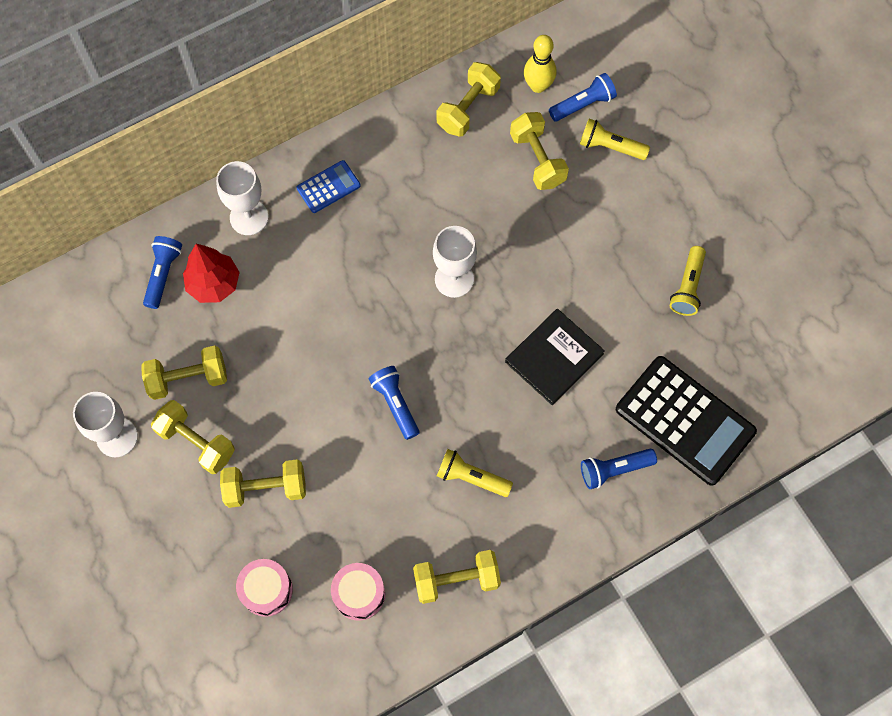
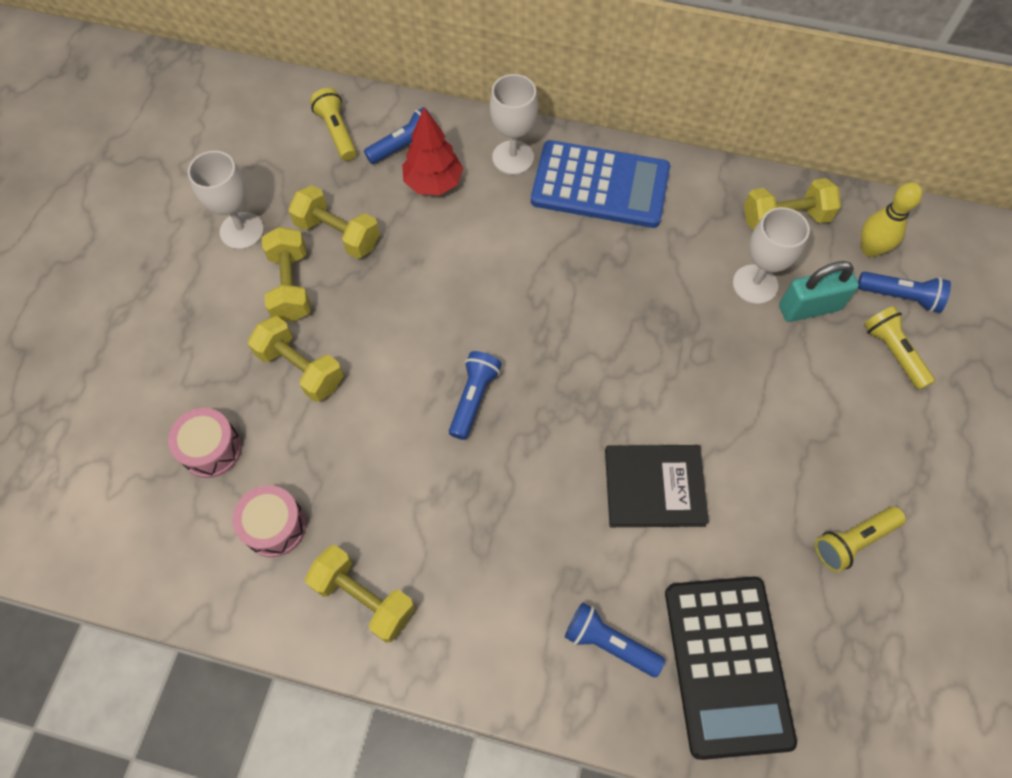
camera: 45 degrees right, 5 degrees down
blue calculator [297,160,361,213] -> blue calculator [531,140,670,228], size x2.07
white goblet [433,226,477,298] -> white goblet moved to [733,207,810,304]
yellow flashlight [437,449,513,497] -> yellow flashlight moved to [310,88,357,161]
yellow dumbbell [510,112,569,190] -> turquoise padlock [779,261,859,322]

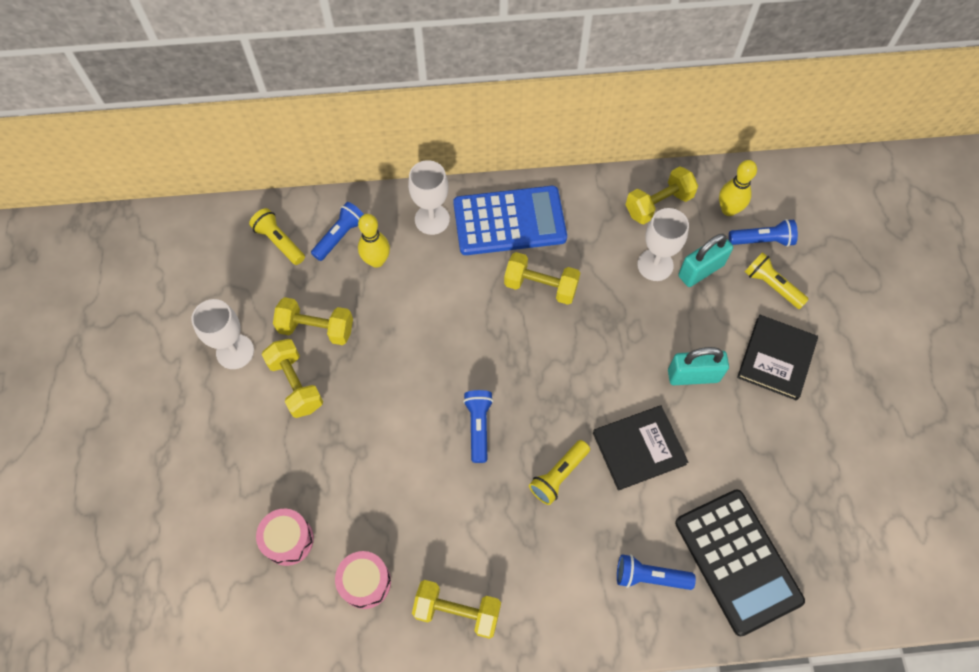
camera: 20 degrees left, 0 degrees up
yellow dumbbell [248,316,344,402] -> yellow dumbbell moved to [504,252,580,305]
red tree [402,107,463,195] -> yellow bowling pin [358,214,390,268]
yellow flashlight [815,506,906,572] -> yellow flashlight moved to [529,440,590,505]
none -> turquoise padlock [668,347,729,385]
none -> black book [737,315,818,400]

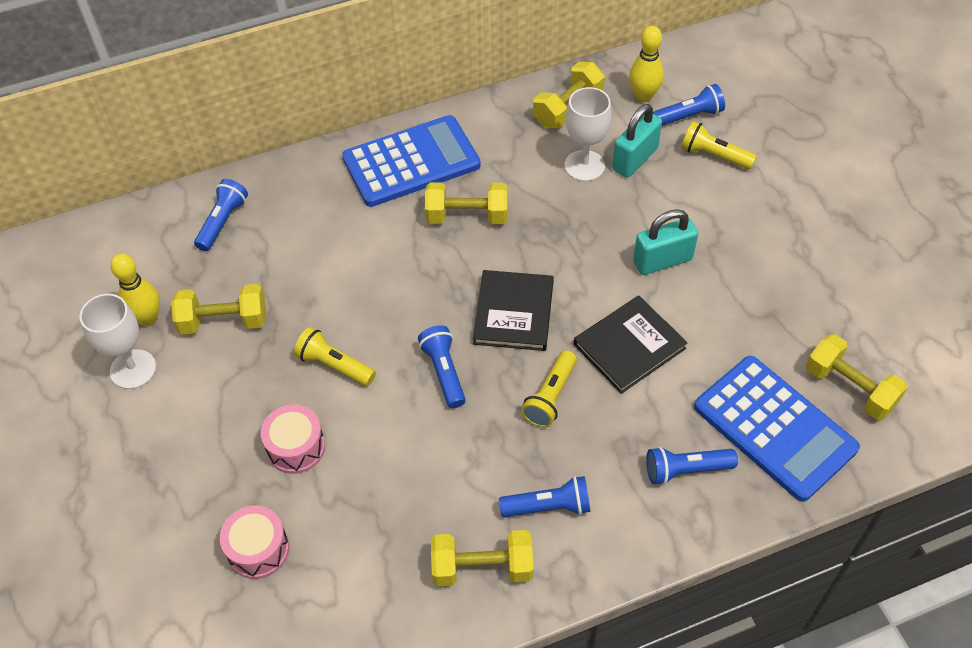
camera: 15 degrees left, 10 degrees down
yellow flashlight [249,208,305,265] -> yellow flashlight moved to [294,327,376,386]
yellow dumbbell [262,339,323,418] -> yellow dumbbell moved to [806,334,908,420]
pink drum [335,551,391,609] -> pink drum moved to [261,404,325,474]
yellow bowling pin [358,214,390,268] -> yellow bowling pin moved to [110,254,160,326]
white goblet [408,160,450,235] -> none
black calculator [675,489,805,636] -> blue calculator [694,356,860,502]
black book [737,315,818,400] -> black book moved to [473,270,554,351]
none -> blue flashlight [499,476,590,517]

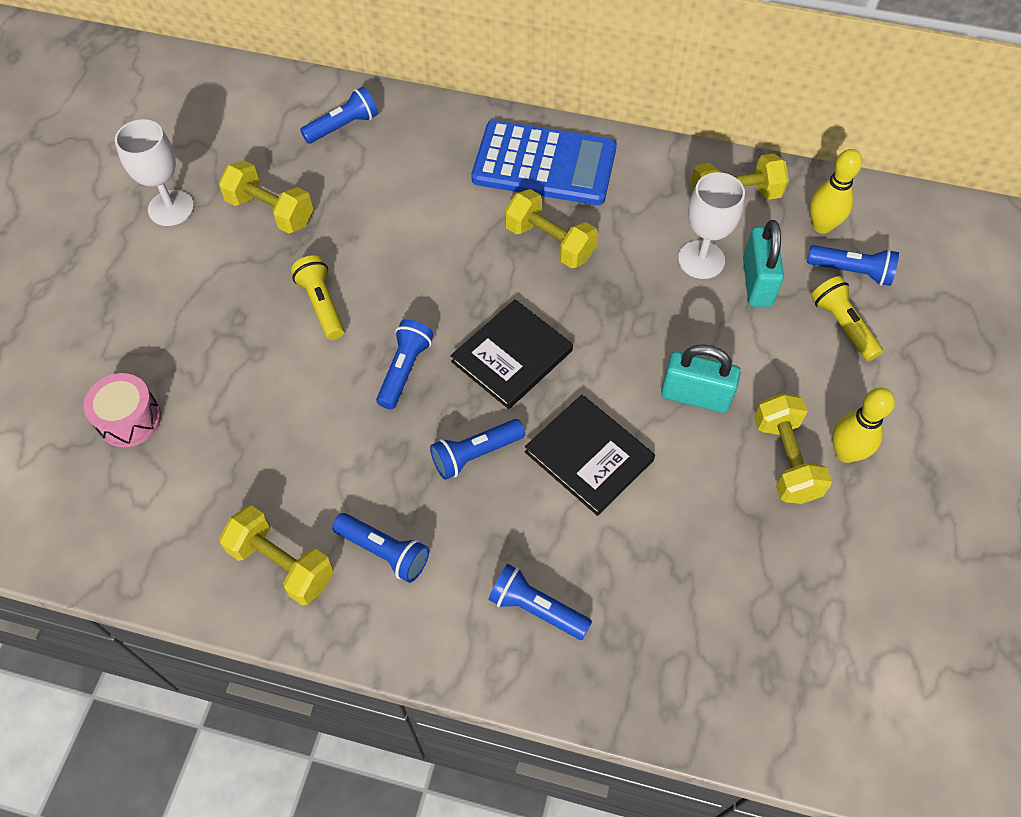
camera: 35 degrees right, 5 degrees up
yellow bowling pin [110,254,160,326] -> yellow bowling pin moved to [832,388,895,463]
pink drum [261,404,325,474] -> none
yellow flashlight [521,350,577,428] -> blue flashlight [430,419,525,480]
black book [574,296,688,394] -> black book turned 45 degrees clockwise [525,395,655,516]
turquoise padlock [612,104,662,178] -> turquoise padlock turned 75 degrees counterclockwise [743,220,784,307]
blue calculator [694,356,860,502] -> none
yellow dumbbell [806,334,908,420] -> yellow dumbbell moved to [754,393,832,504]

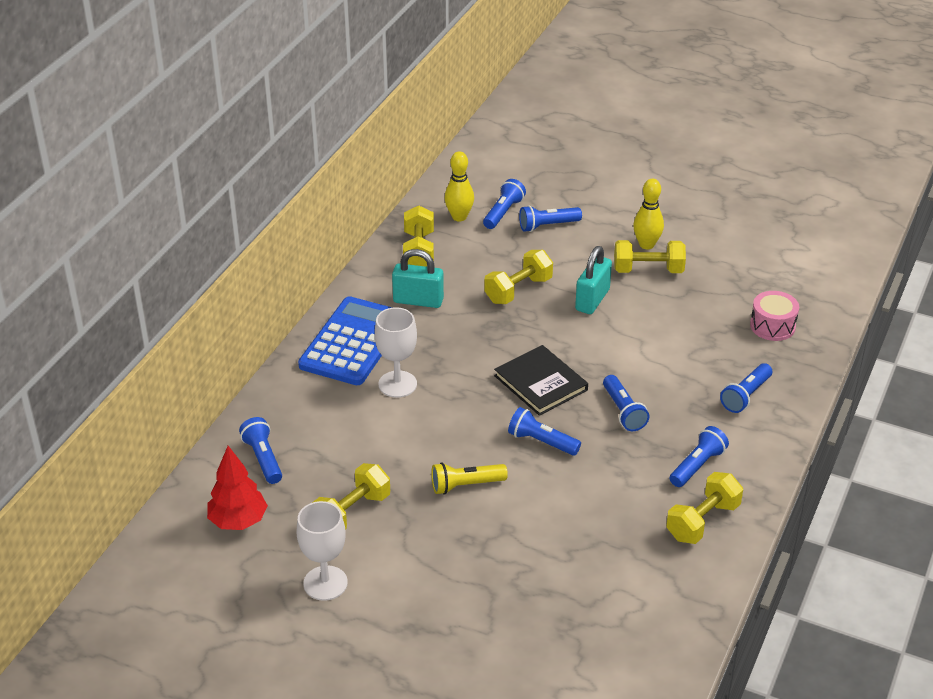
camera: 80 degrees left, 20 degrees down
pink drum [84,373,161,447] -> pink drum moved to [750,291,799,341]
yellow dumbbell [505,189,598,268] -> yellow dumbbell moved to [484,250,553,304]
black book [525,395,655,516] -> none
white goblet [678,172,745,279] -> white goblet moved to [375,307,417,398]
turquoise padlock [743,220,784,307] -> turquoise padlock moved to [392,249,444,308]
yellow flashlight [811,276,883,361] -> blue flashlight [519,205,582,232]
none -> red tree [207,446,268,530]

